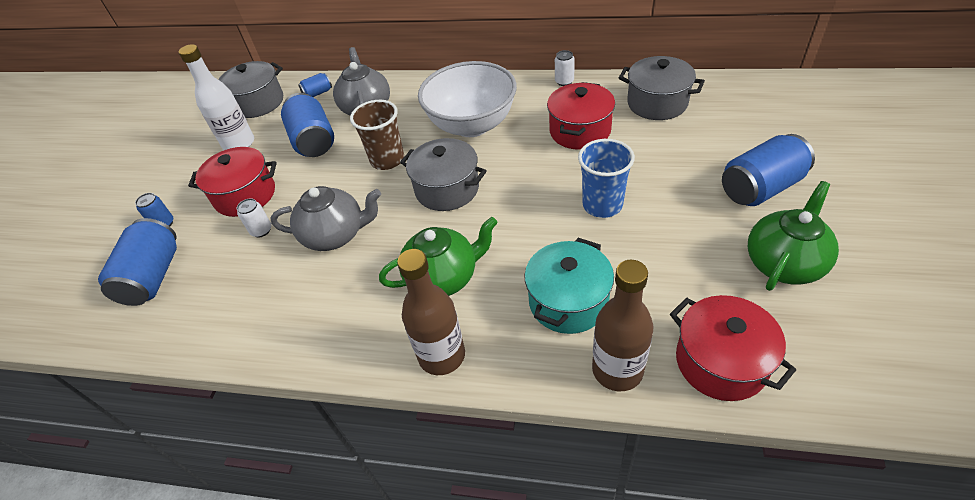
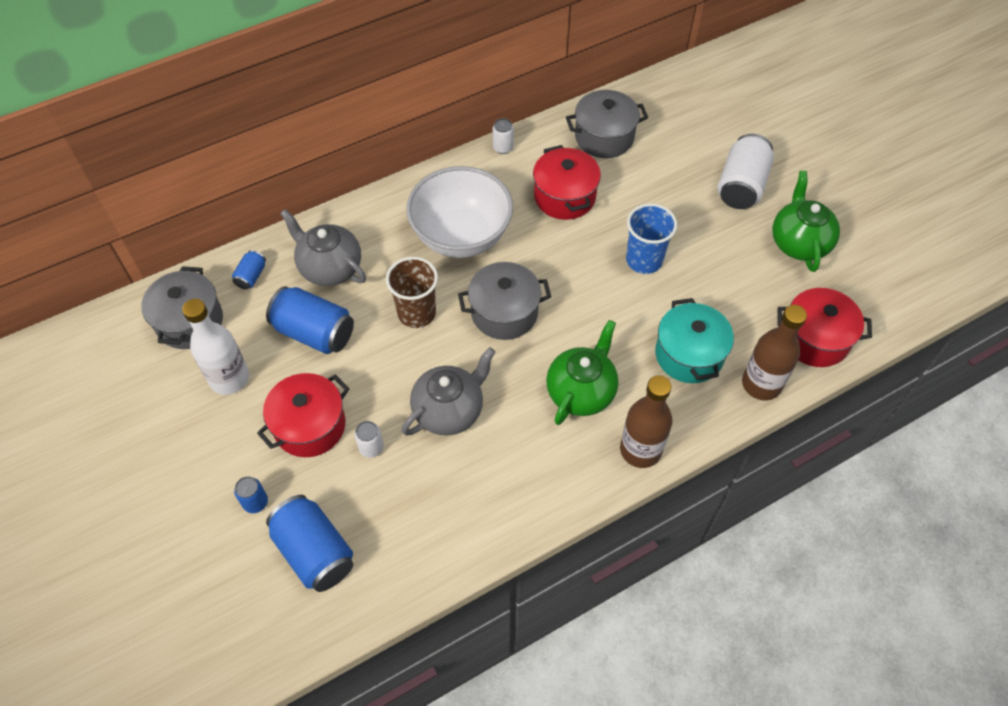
camera: 45 degrees left, 10 degrees up
blue can [722,134,815,206] -> white can [718,134,774,209]

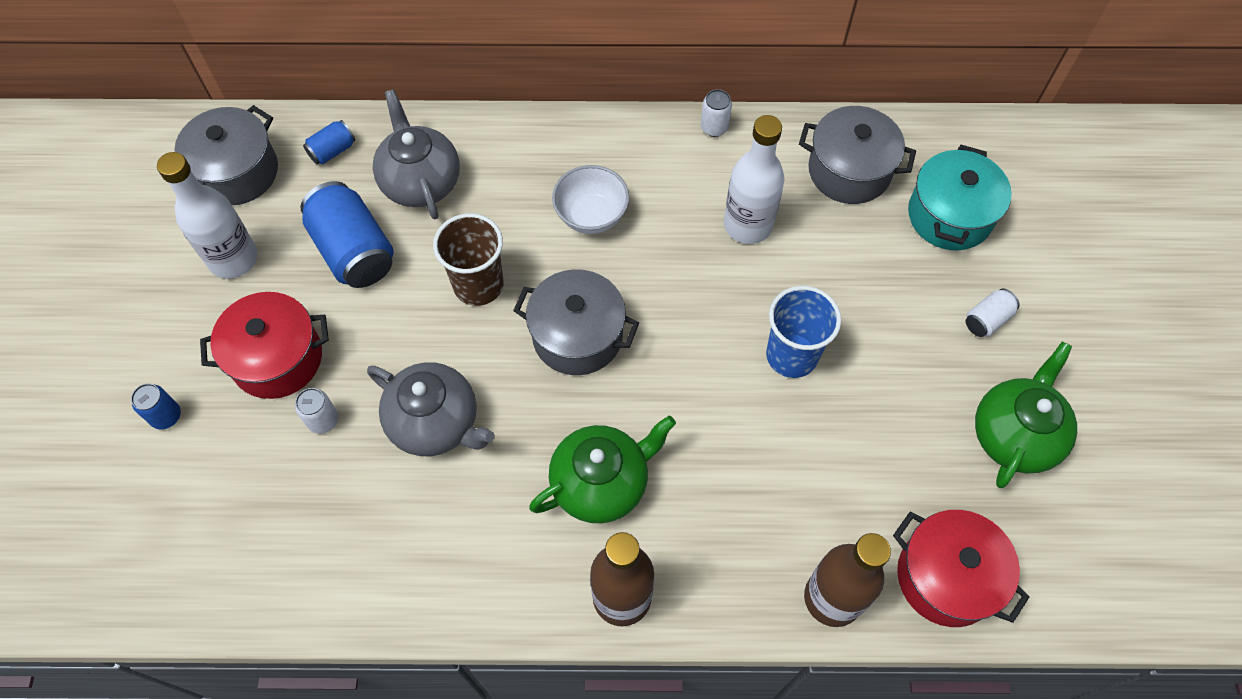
camera: 30 degrees right, 5 degrees up
blue can [266,495,353,592] -> none
grey teapot [402,347,495,436] -> grey teapot turned 45 degrees clockwise [367,362,495,456]
white bowl [406,166,513,258] -> white bowl [552,165,629,234], size x0.55
red pot [533,145,601,220] -> white bottle [724,115,785,244]
turquoise pot [655,298,734,383] -> turquoise pot moved to [908,145,1012,250]
white can [718,134,774,209] -> white can [966,288,1020,337], size x0.49

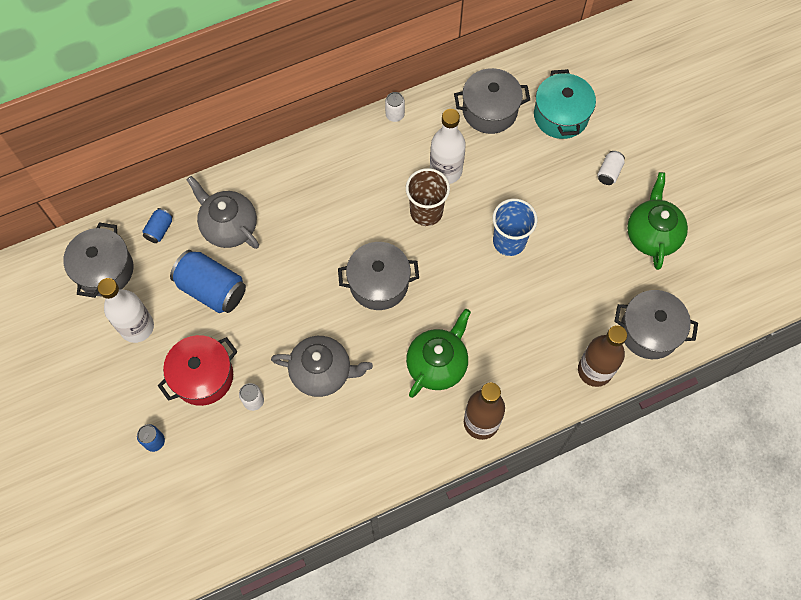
camera: 25 degrees left, 5 degrees up
brown cup [433,213,503,306] -> brown cup moved to [406,168,450,226]
white bowl [552,165,629,234] -> none
red pot [893,510,1030,627] -> grey pot [614,290,698,359]

